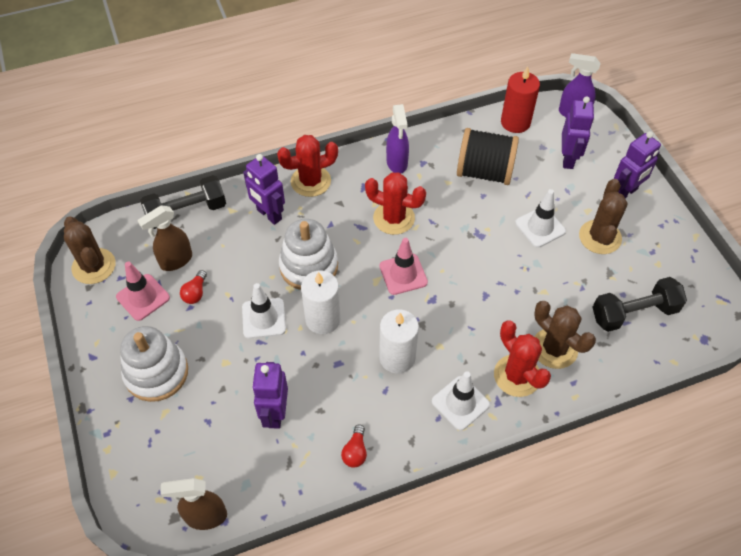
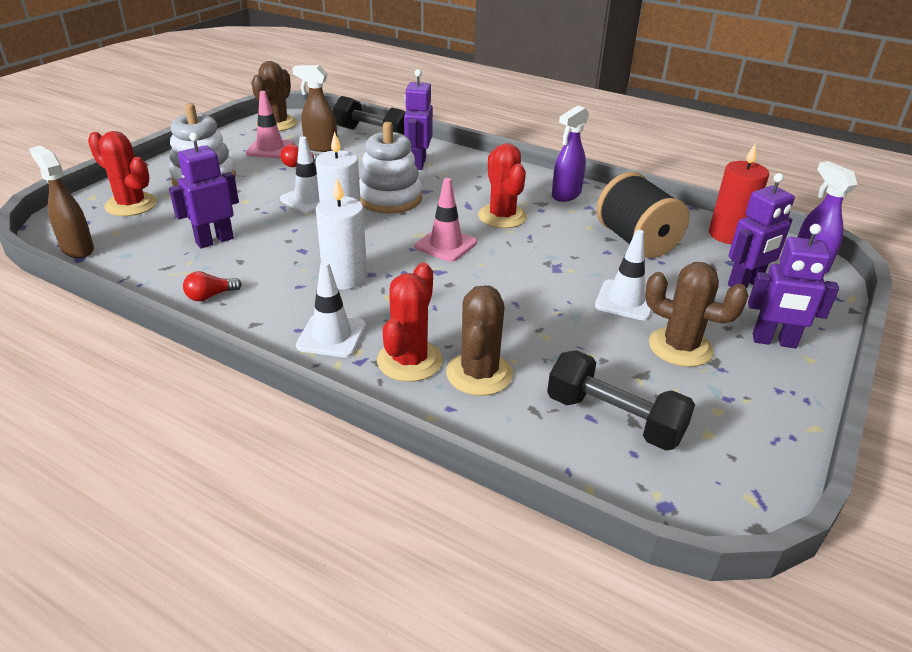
camera: 50 degrees right, 20 degrees down
red cactus [277,135,338,197] -> red cactus moved to [88,131,157,216]
brown cactus [579,179,628,254] -> brown cactus turned 60 degrees clockwise [645,262,749,367]

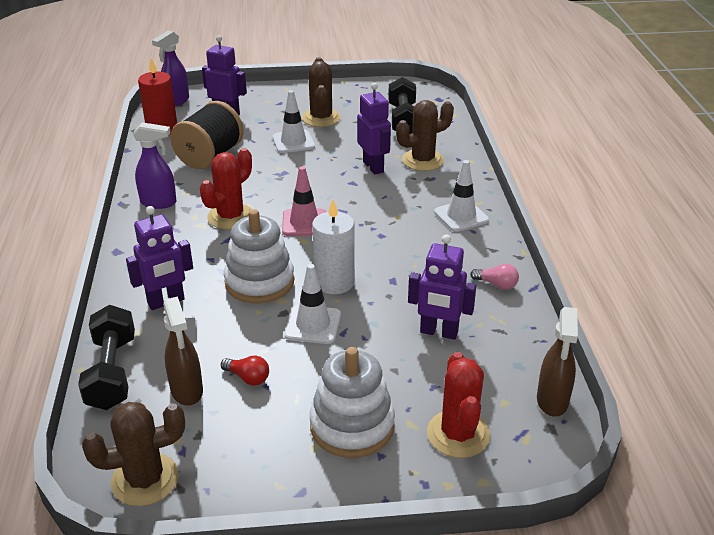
camera: 125 degrees left, 0 degrees up
red light bulb [183,271,242,301] -> pink light bulb [470,264,519,290]
pink traffic cone [246,91,294,158] -> none
white candle [316,178,367,290] -> none
red cactus [377,262,443,382] -> none
purple robot [748,224,839,348] -> purple robot moved to [357,83,391,175]

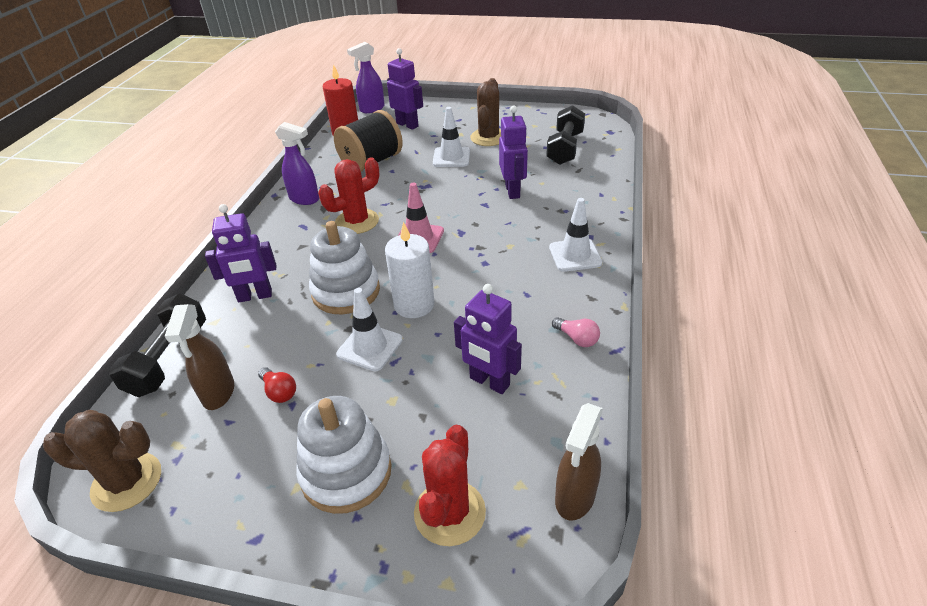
camera: 20 degrees right, 5 degrees up
brown cactus [396,100,454,171] -> none

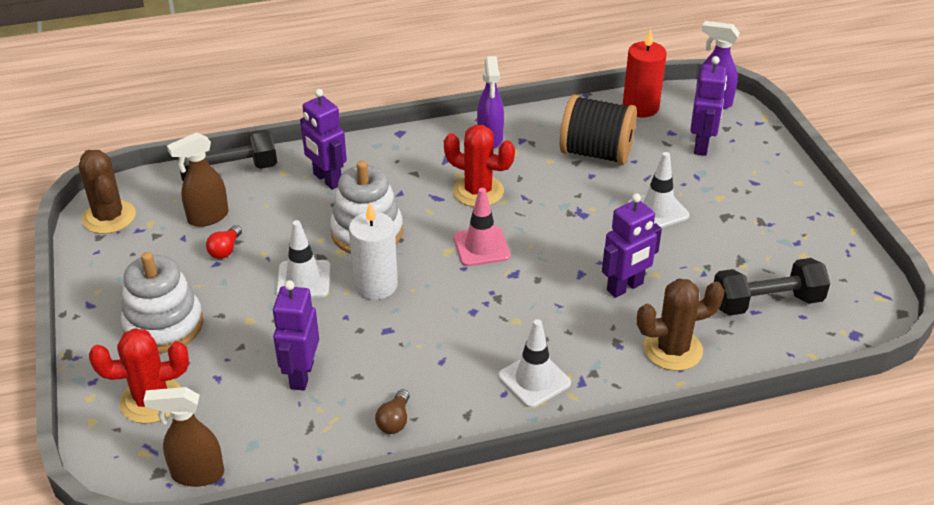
camera: 60 degrees right, 0 degrees up
brown cactus [470,78,501,146] -> brown cactus moved to [637,278,725,371]
pink light bulb [552,317,600,347] -> brown light bulb [375,389,410,434]

